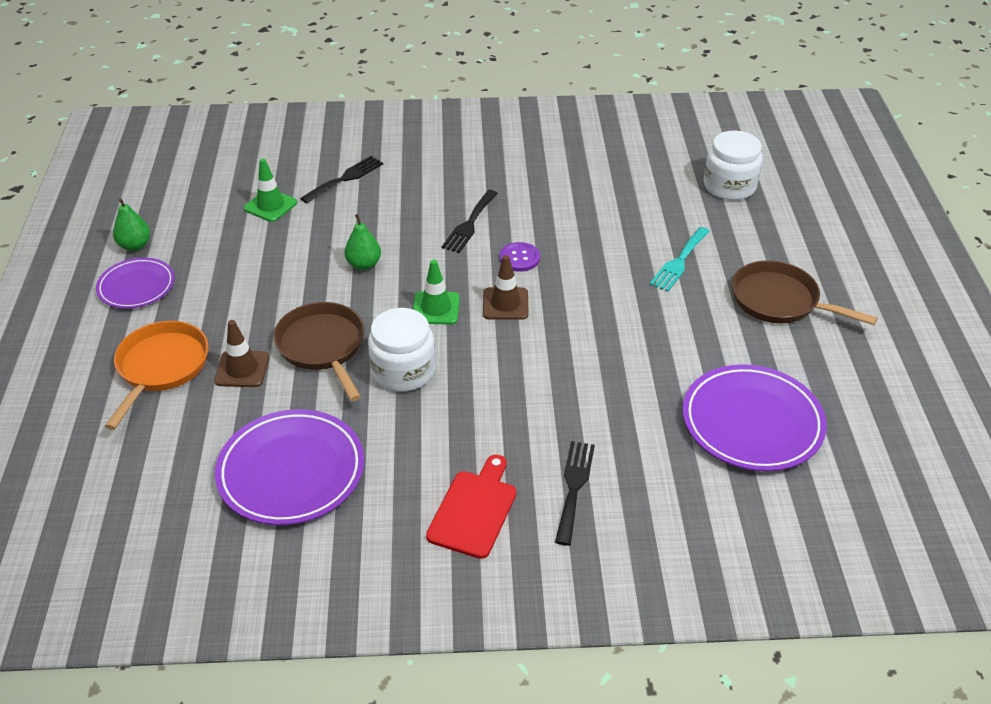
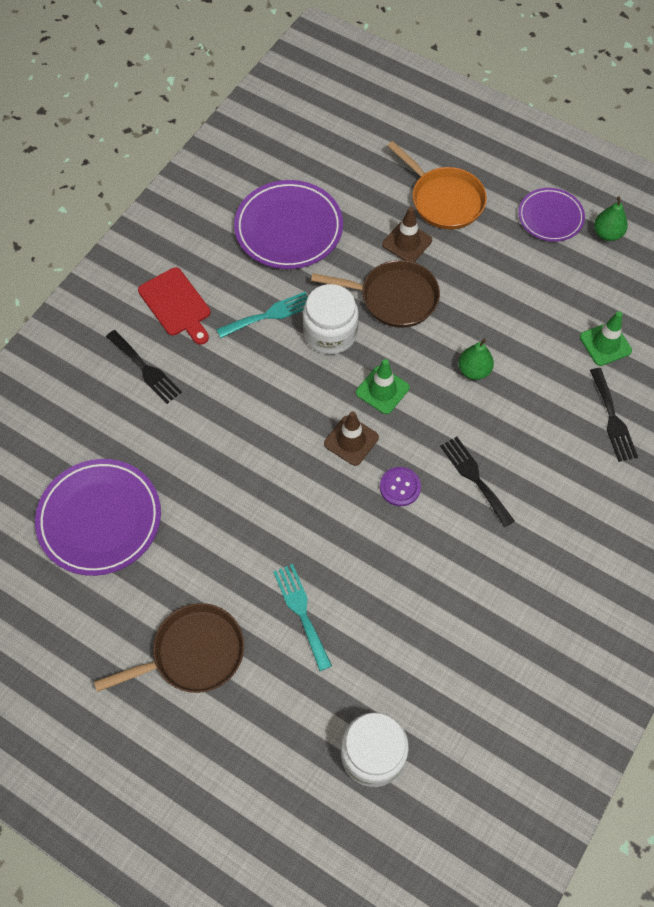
camera: 125 degrees right, 20 degrees up
none -> turquoise fork [216,292,308,338]

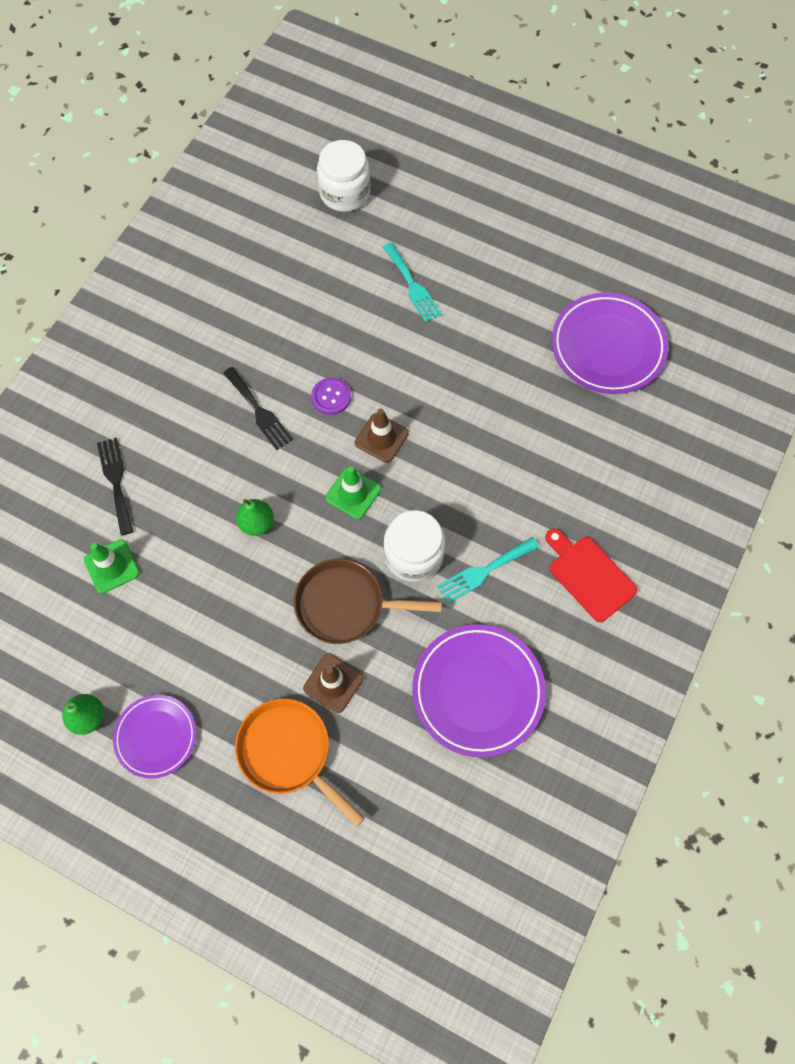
camera: 175 degrees right, 5 degrees up
brown pan [94,603,244,693] -> none
black fork [106,330,182,404] -> none

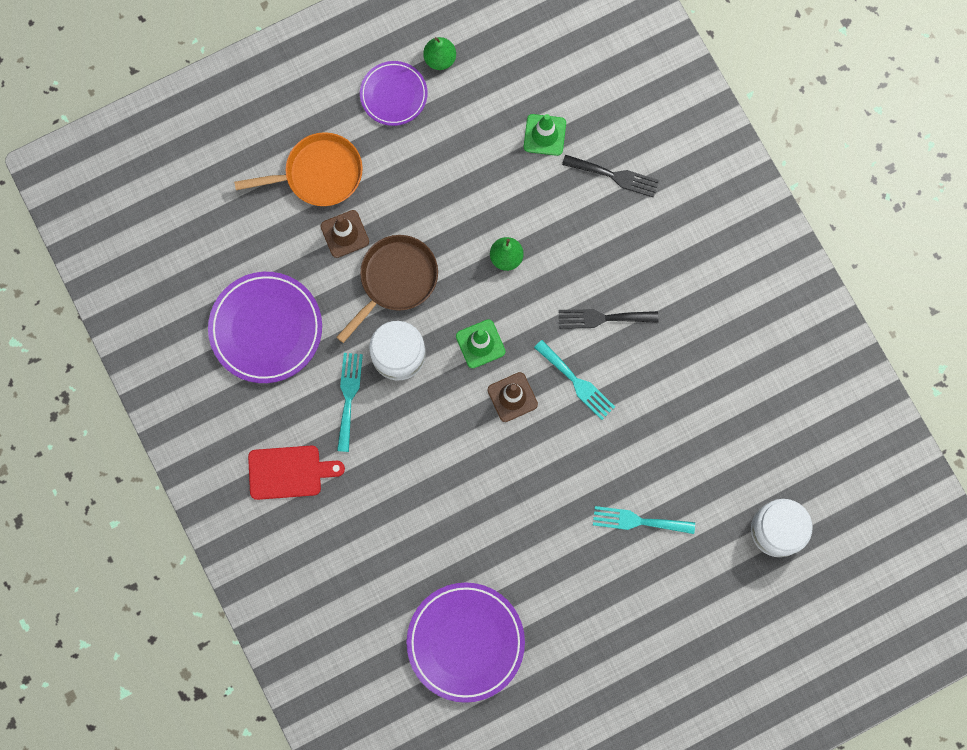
camera: 125 degrees right, 10 degrees up
purple button [311,378,351,415] -> turquoise fork [534,340,615,420]

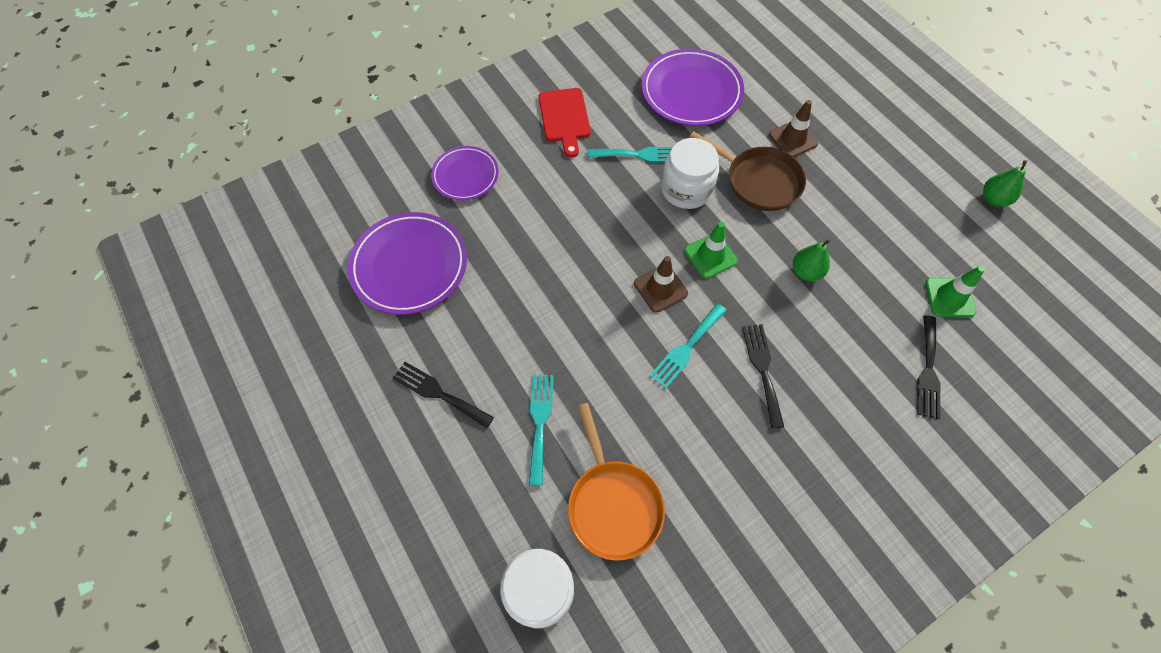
camera: 85 degrees right, 15 degrees down
orange pan [234,132,363,206] -> orange pan moved to [568,403,665,561]
purple plate [360,61,428,126] -> purple plate moved to [431,146,499,200]
none -> black fork [392,362,494,428]

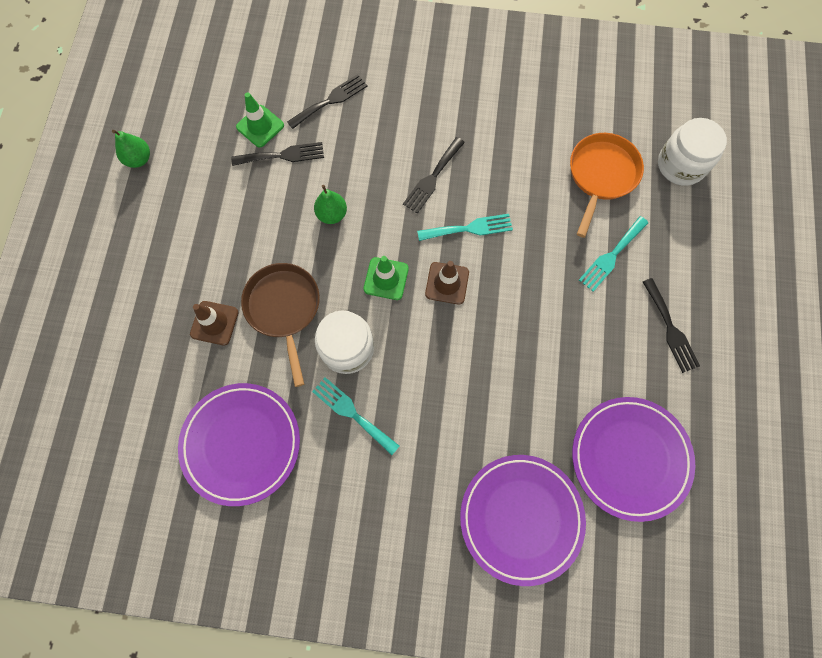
camera: 140 degrees left, 10 degrees up
purple plate [431,146,499,200] -> purple plate [460,455,586,586], size x1.63
red cutting board [539,88,591,158] -> none
none -> black fork [231,142,324,166]

